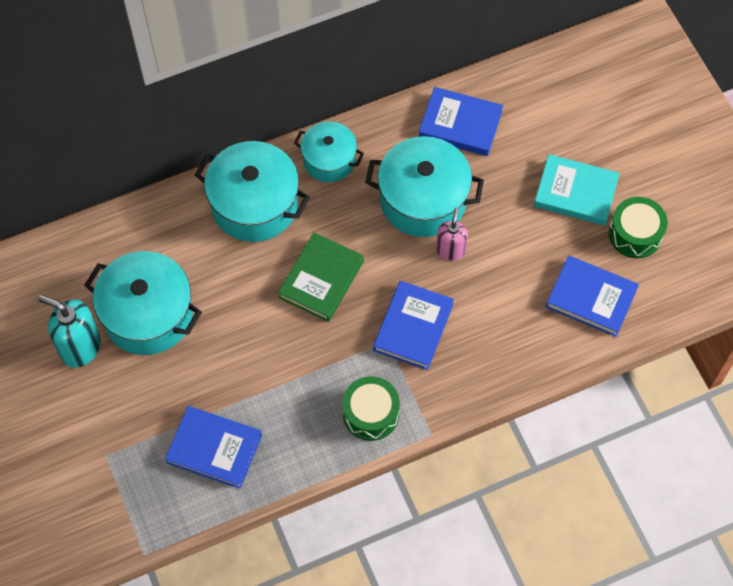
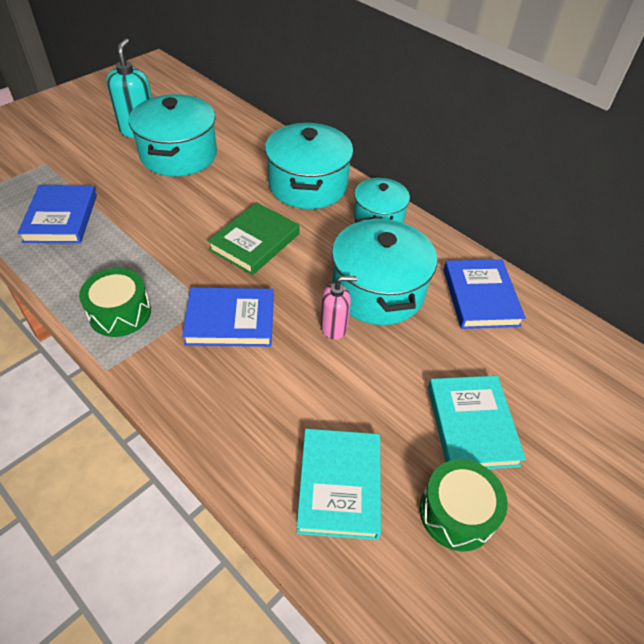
camera: 65 degrees right, 15 degrees down
green book [278,232,364,322] -> green book turned 60 degrees counterclockwise [208,202,300,275]
blue book [546,255,639,337] -> turquoise book [296,429,381,540]

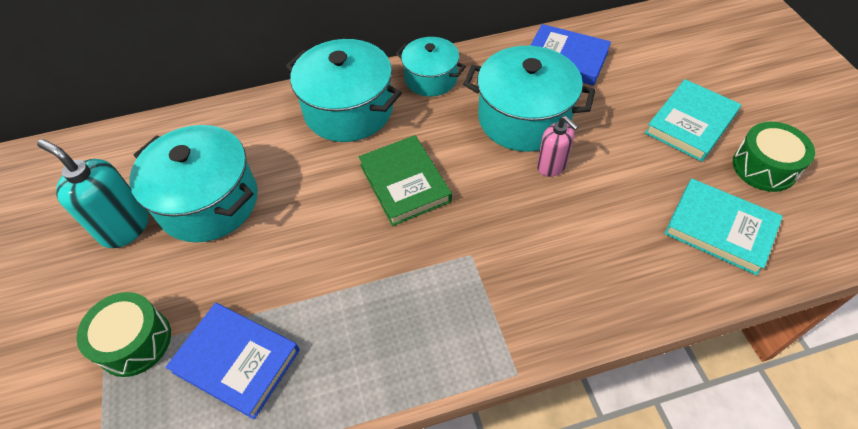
camera: 55 degrees left, 5 degrees up
green drum [79,268,151,337] -> green drum moved to [77,292,171,377]
blue book [182,287,274,347] -> none
pink soap dispenser [320,276,357,340] -> pink soap dispenser turned 120 degrees clockwise [537,116,578,177]
turquoise book [428,376,526,469] -> turquoise book turned 75 degrees counterclockwise [645,79,741,162]

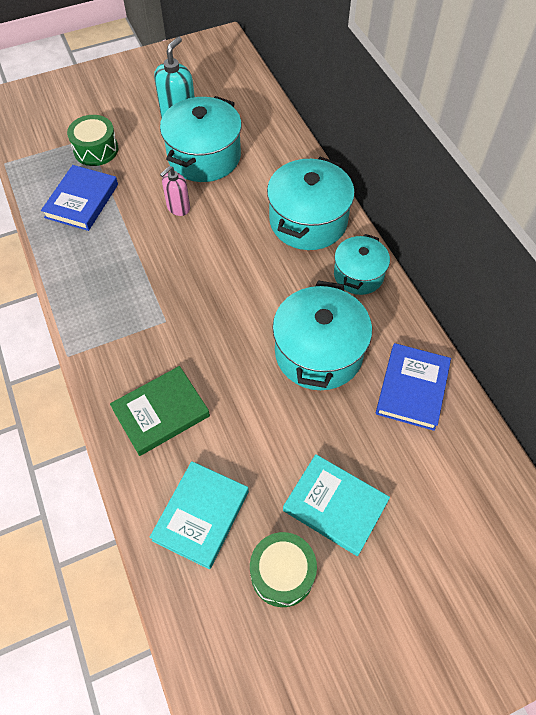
camera: 80 degrees right, 5 degrees up
green book [358,135,452,226] -> green book moved to [110,366,210,456]
pink soap dispenser [537,116,578,177] -> pink soap dispenser moved to [160,166,190,216]

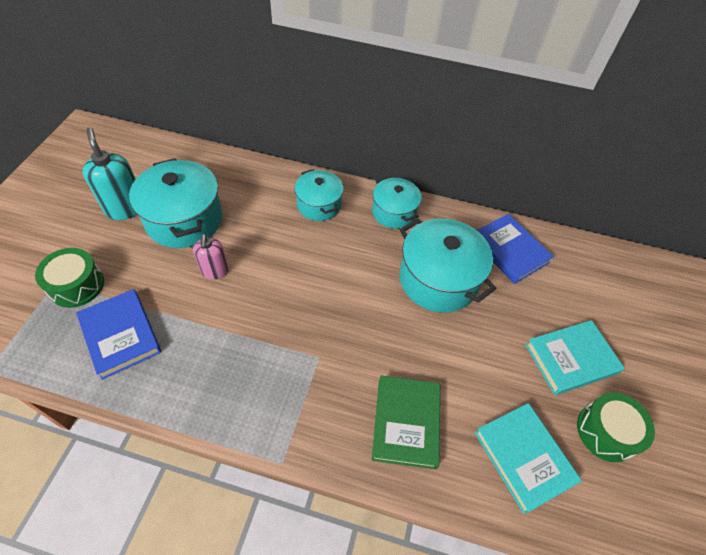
camera: 55 degrees left, 5 degrees down
turquoise pot [267,157,355,250] -> turquoise pot [294,169,344,221], size x0.61

